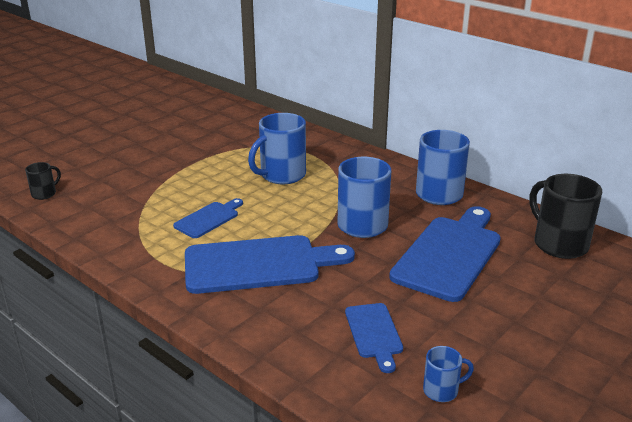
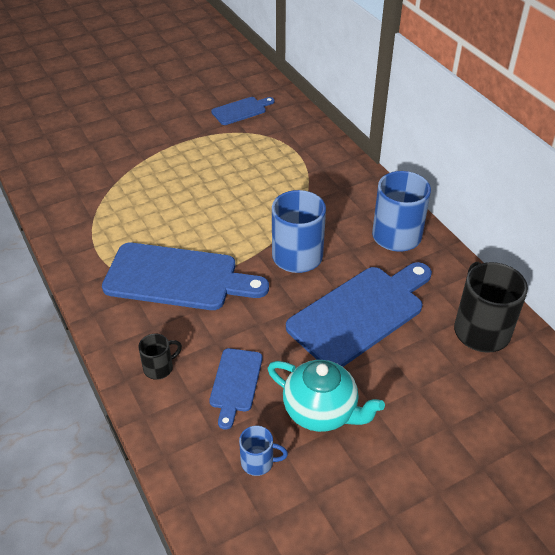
camera: 20 degrees right, 15 degrees up
black mug [25,162,61,200] -> black mug moved to [138,334,182,380]
blue cutting board [173,198,243,238] -> blue cutting board moved to [211,97,275,125]
blue mug [248,113,306,184] -> none
none -> turquoise teapot [268,360,385,432]

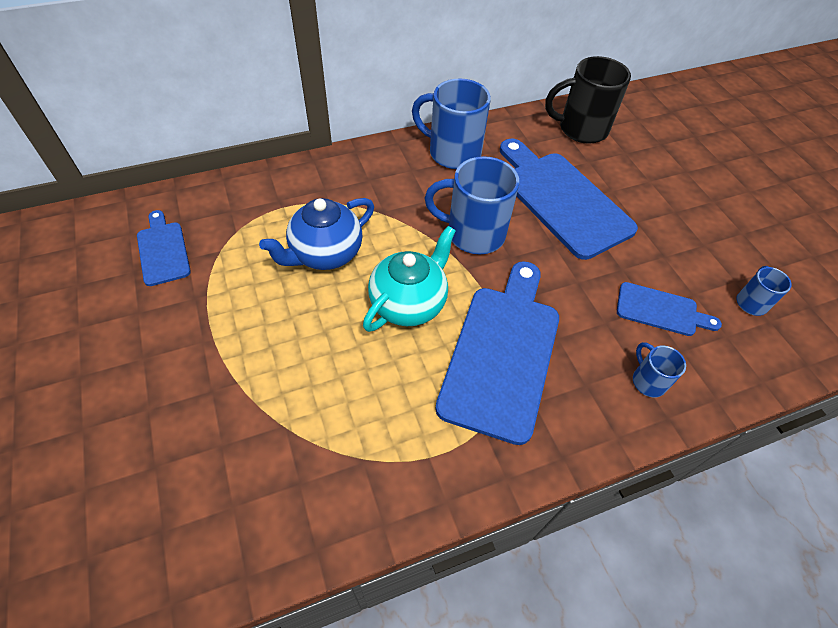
camera: 85 degrees left, 10 degrees up
black mug [138,334,182,380] -> blue mug [633,342,686,398]
turquoise teapot [268,360,385,432] -> turquoise teapot moved to [363,226,456,332]
none -> blue teapot [259,198,374,270]

